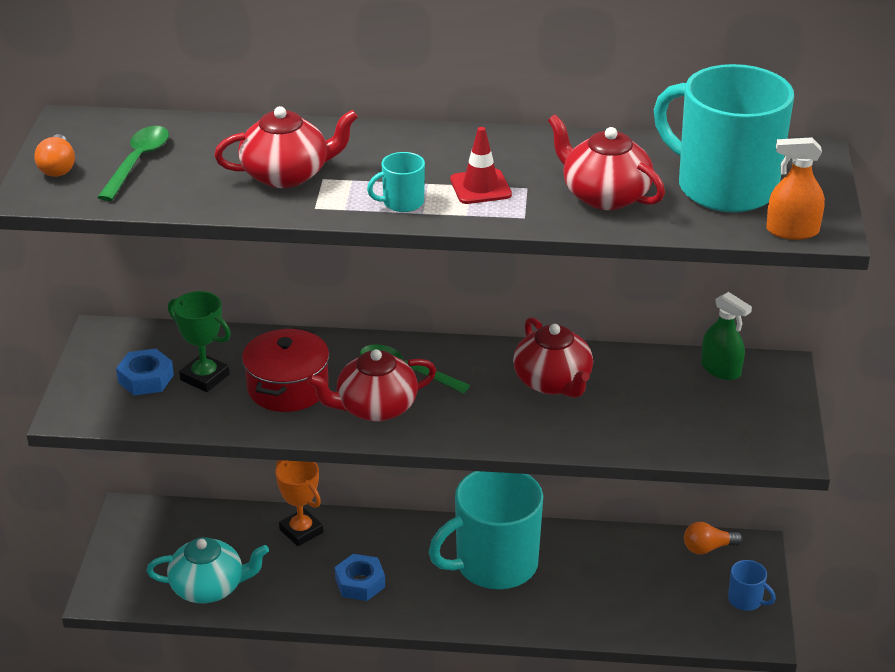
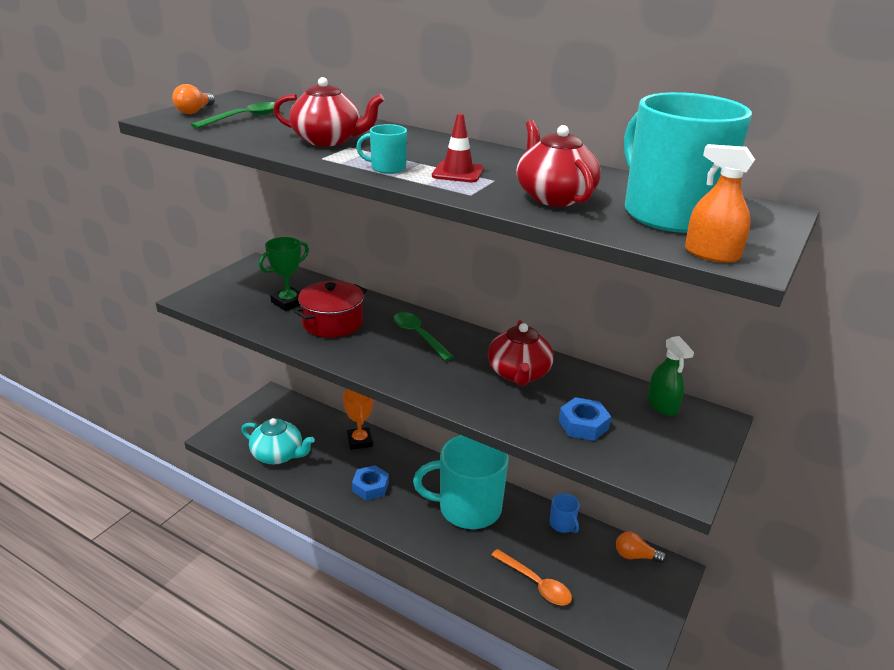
camera: 25 degrees right, 5 degrees down
blue nut [116,349,174,395] -> blue nut moved to [559,397,611,441]
green trophy [168,291,231,392] -> green trophy turned 75 degrees clockwise [259,237,309,311]
red teapot [307,349,436,422] -> none
blue mug [728,560,776,611] -> blue mug moved to [550,493,580,533]
none -> orange spoon [491,549,572,605]

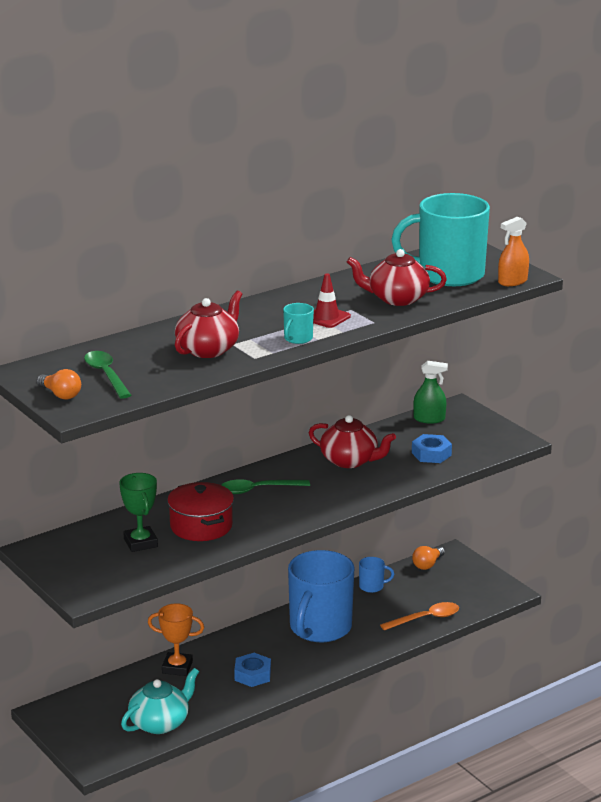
camera: 65 degrees left, 5 degrees down
turquoise mug [413,435,509,529] -> blue mug [288,550,355,642]

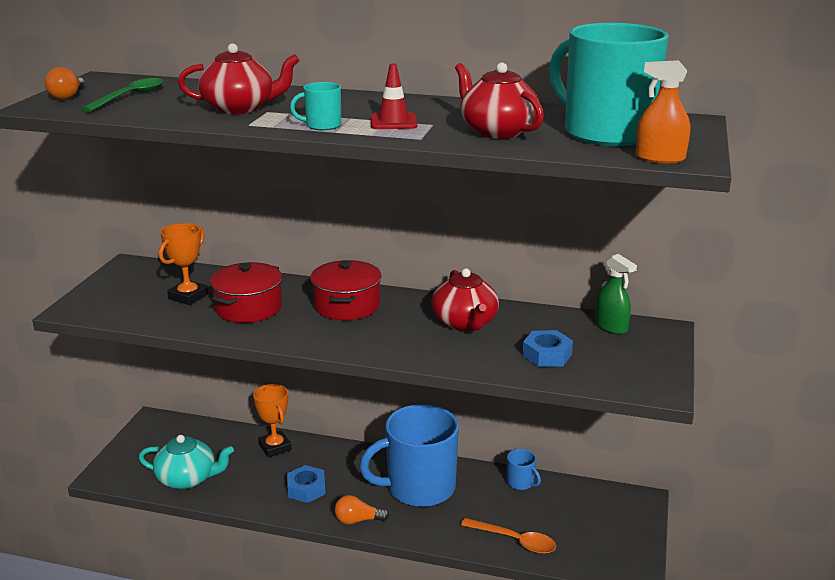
camera: 50 degrees right, 0 degrees up
green trophy [119,473,158,552] -> orange trophy [159,223,209,305]
green spoon [222,479,310,494] -> red pot [310,260,381,320]
orange light bulb [412,546,445,570] -> orange light bulb moved to [335,495,389,525]

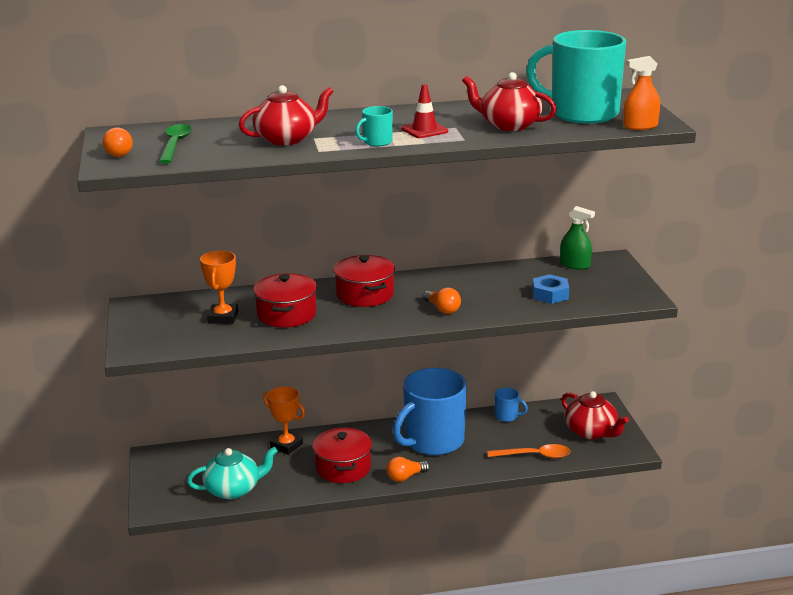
camera: 25 degrees left, 0 degrees up
blue nut [287,465,326,503] -> red pot [313,427,372,483]
red teapot [431,268,499,331] -> red teapot moved to [561,391,629,439]
none -> orange light bulb [423,287,461,314]

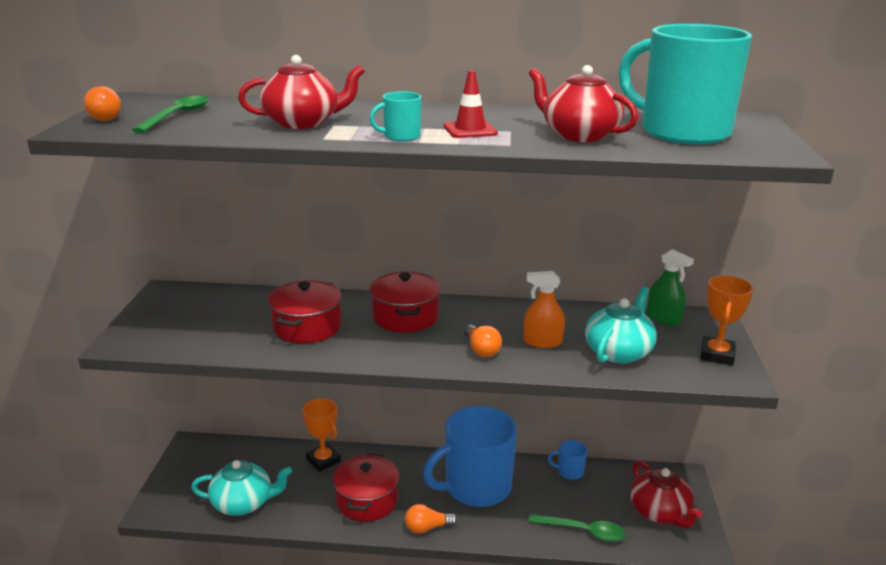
camera: 15 degrees right, 0 degrees up
orange trophy [200,250,238,324] -> orange trophy moved to [700,275,754,366]
orange spoon [488,444,570,459] -> green spoon [528,513,626,542]
blue mug [495,388,528,422] -> blue mug turned 150 degrees clockwise [548,440,587,480]
blue nut [533,274,569,304] -> turquoise teapot [585,287,657,363]
orange spray bottle [623,56,660,130] -> orange spray bottle moved to [523,271,565,348]

